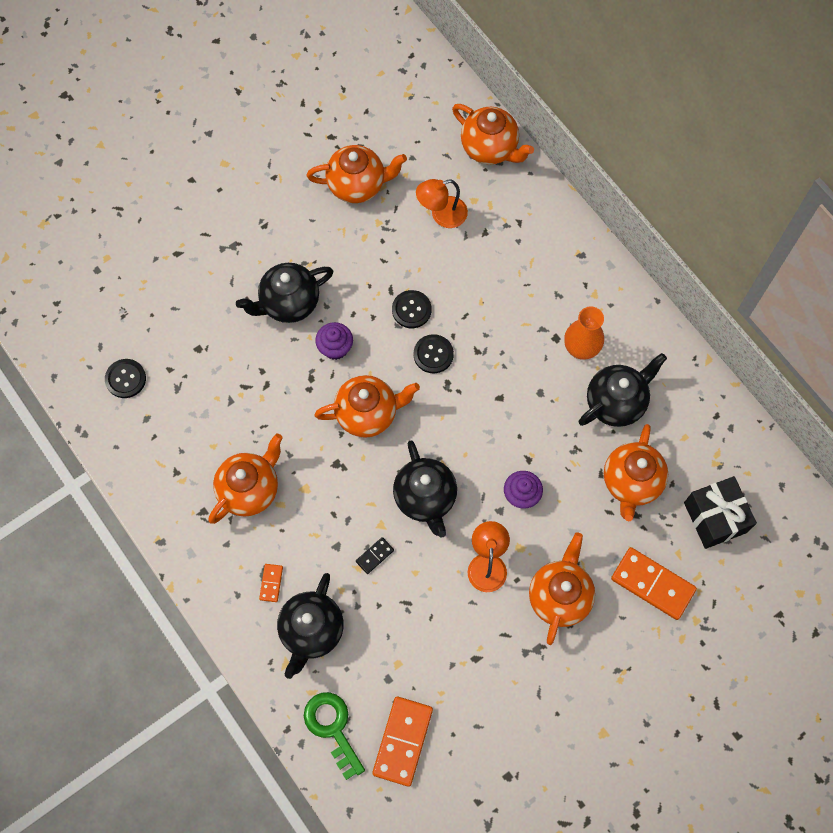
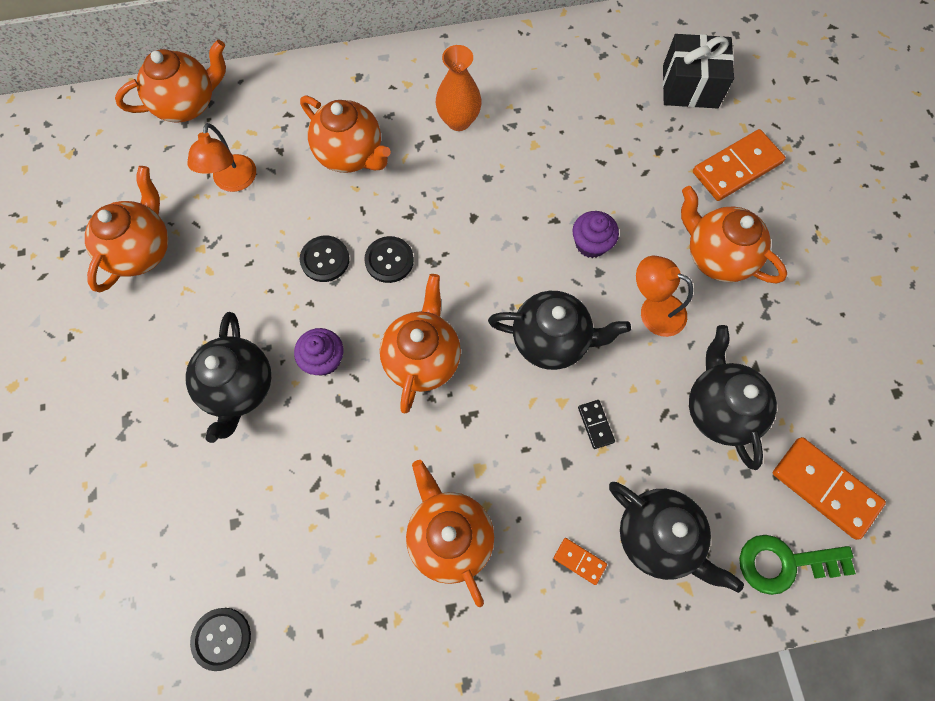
camera: 65 degrees left, 0 degrees up
black teapot [579,353,667,427] -> black teapot moved to [689,325,777,470]
orange teapot [604,424,668,521] -> orange teapot moved to [300,96,391,173]

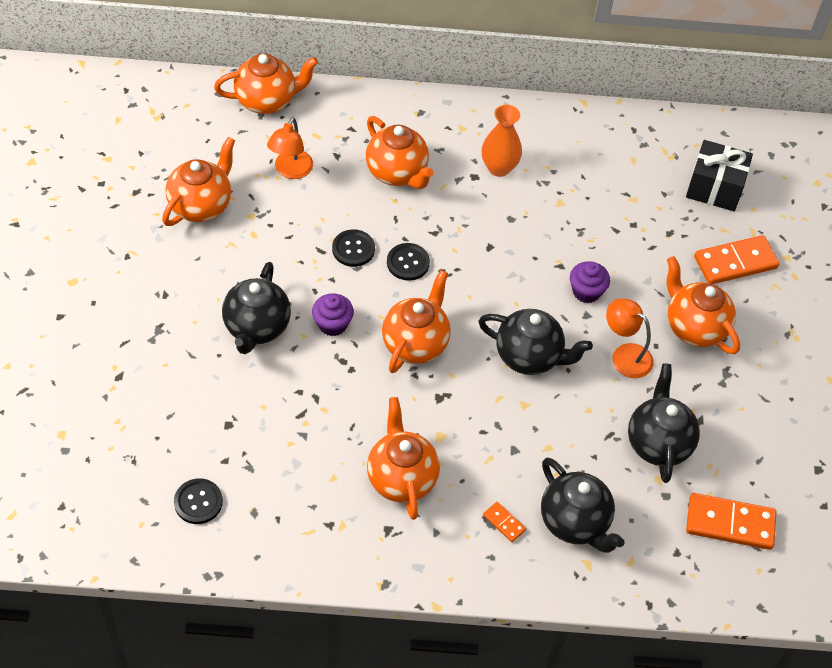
camera: 10 degrees right, 15 degrees down
black domino [578,400,615,449] -> none
green key [739,535,856,595] -> none
orange domino [773,437,886,540] -> orange domino turned 45 degrees counterclockwise [686,493,777,550]

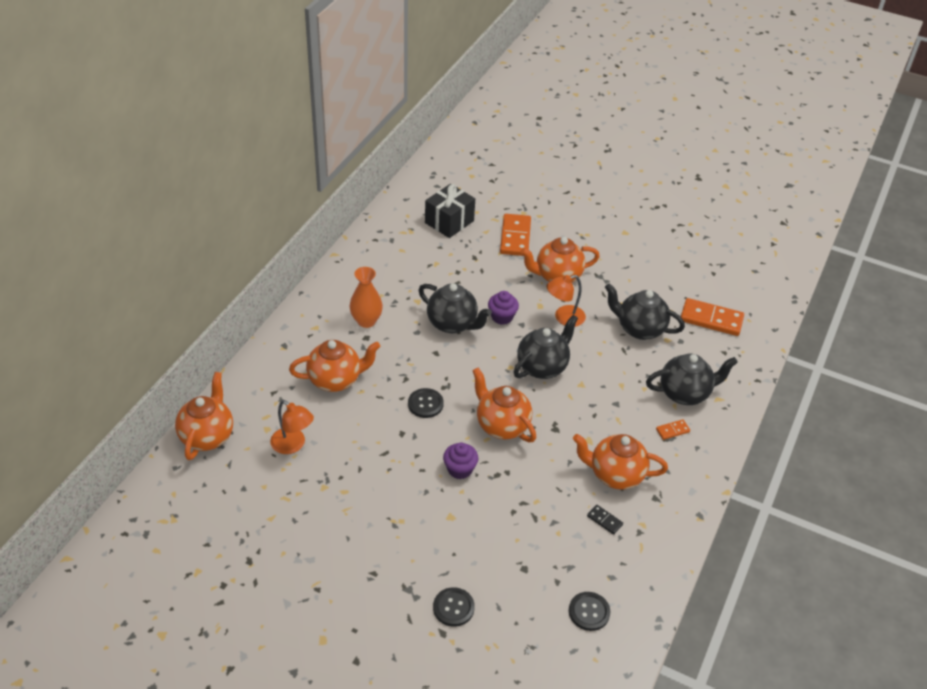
camera: 65 degrees left, 10 degrees down
orange teapot [162,137,235,226] -> none
black teapot [222,262,291,354] -> black teapot moved to [419,283,492,333]
black button [332,229,375,267] -> black button moved to [433,587,475,627]
orange domino [686,493,777,550] -> orange domino turned 75 degrees clockwise [681,298,744,336]
none -> black domino [587,505,623,535]

